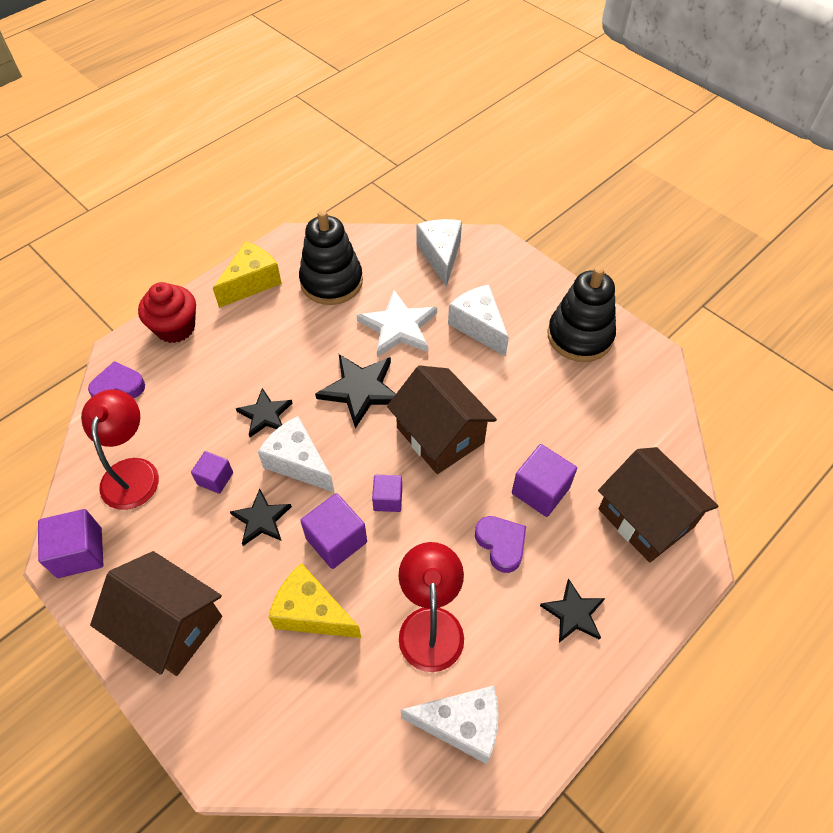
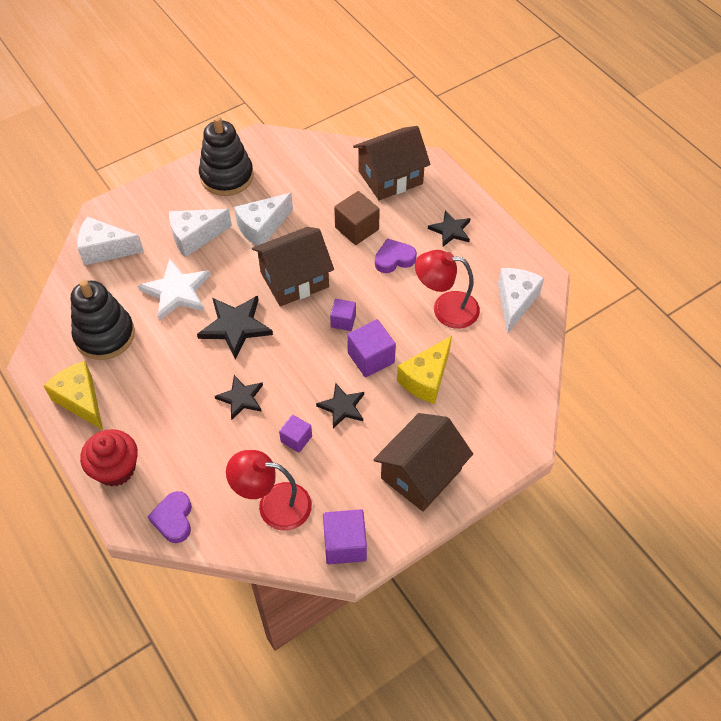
camera: 80 degrees left, 0 degrees up
white cheese [258,416,335,493] -> white cheese moved to [234,193,293,246]
purple cube [512,444,577,517] -> brown cube [334,191,380,245]

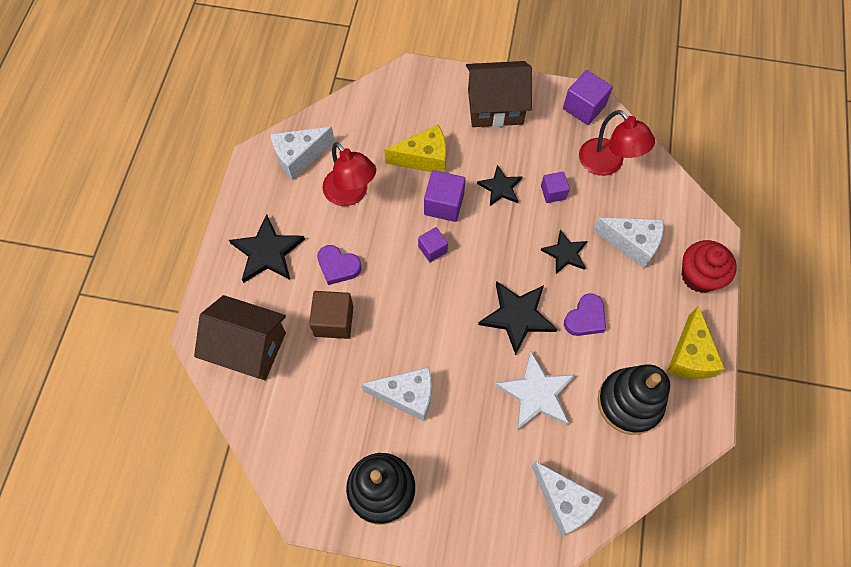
camera: 135 degrees left, 10 degrees up
purple heart [147,491,192,543] -> purple heart moved to [564,293,606,336]
white cheese [169,209,232,258] -> white cheese moved to [593,218,664,268]
brown house [252,227,334,307] -> none
black star [428,210,471,247] -> black star [229,214,305,283], size x1.57

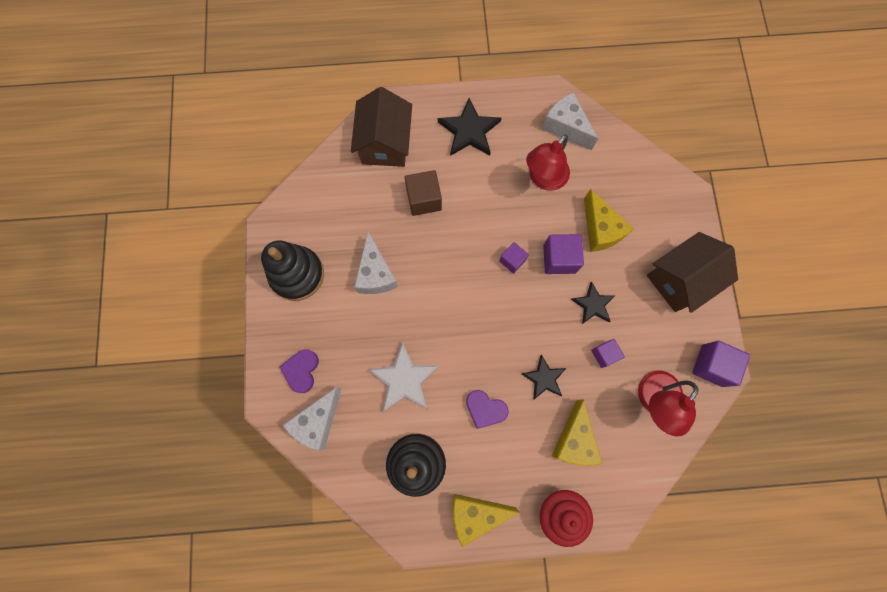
camera: 75 degrees right, 10 degrees up
purple heart [317,245,362,285] -> purple heart moved to [280,349,319,393]
brown house [466,61,532,127] -> brown house turned 75 degrees clockwise [647,232,738,313]
black star [478,281,557,355] -> none
white cheese [593,218,664,268] -> yellow cheese [552,399,602,466]

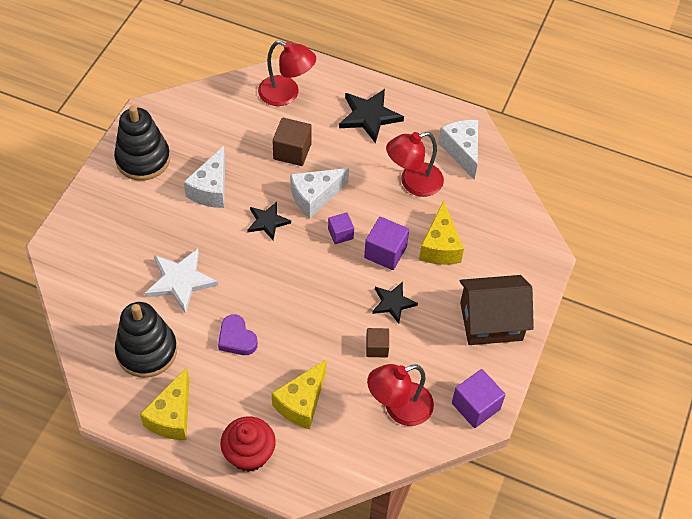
camera: 25 degrees right, 20 degrees down
purple heart [280,349,319,393] -> none
white cheese [283,387,341,451] -> white cheese moved to [291,168,349,218]
brown house [351,87,412,167] -> red lamp [258,40,316,106]
yellow cheese [453,494,520,547] -> yellow cheese turned 90 degrees counterclockwise [140,368,189,440]
black star [522,355,566,400] -> black star moved to [247,202,291,240]
purple cube [591,339,625,368] -> brown cube [366,328,389,358]

